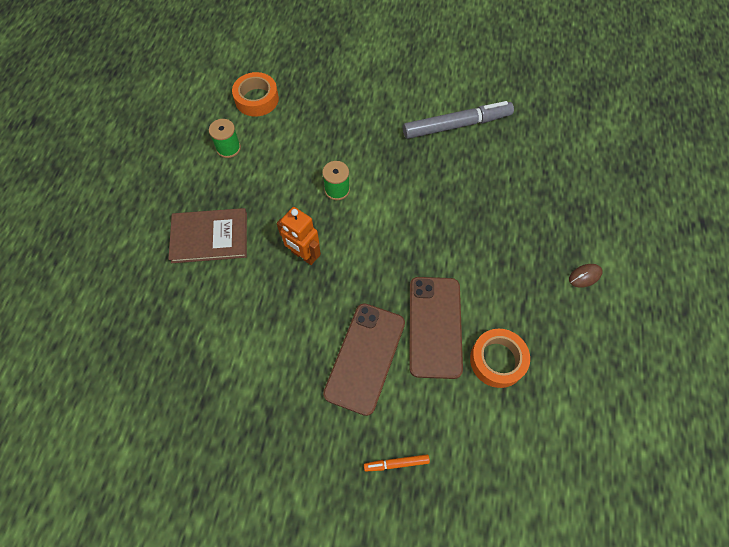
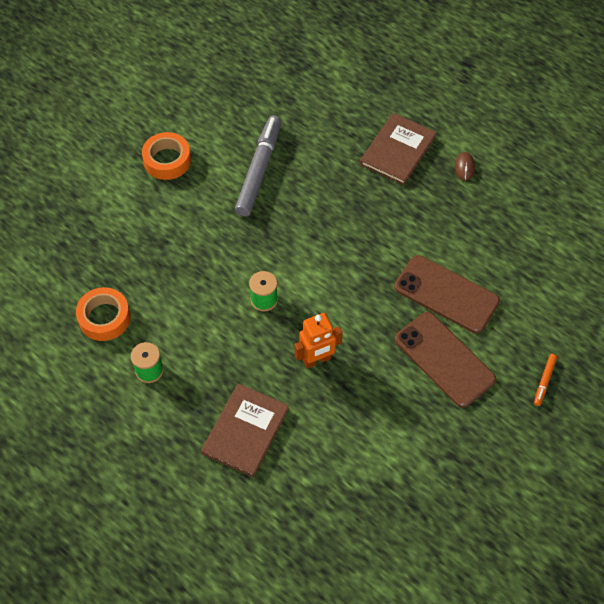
camera: 60 degrees left, 5 degrees down
orange tape [470,329,530,388] -> orange tape moved to [142,132,191,180]
none -> brown book [360,113,437,185]

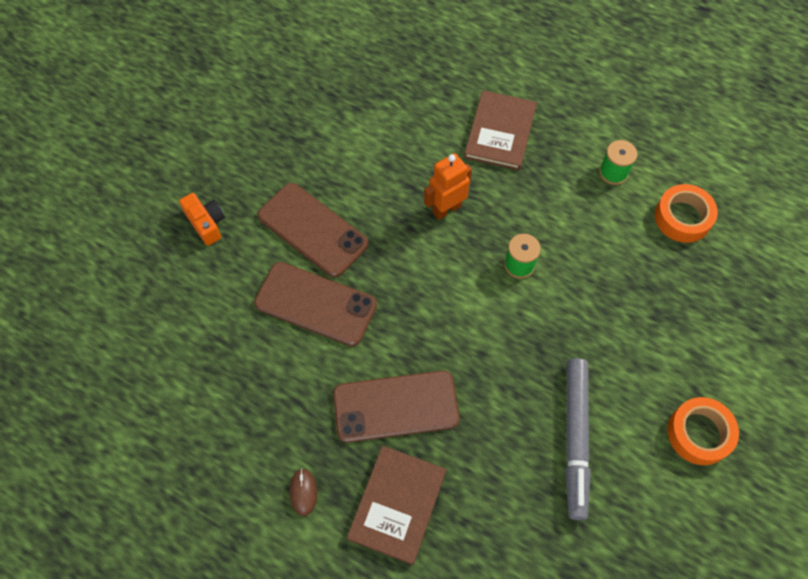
camera: 170 degrees right, 5 degrees up
orange marker [534,354,557,406] -> orange camera [179,193,225,246]
none -> brown phone [333,371,460,443]

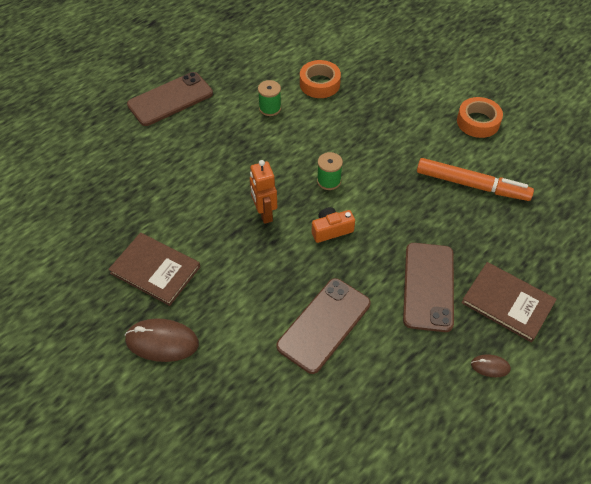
camera: 75 degrees left, 10 degrees down
orange camera [179,193,225,246] -> orange camera moved to [312,207,355,243]
brown phone [257,183,369,278] -> brown phone moved to [127,72,213,126]
brown book [464,90,537,171] -> brown book moved to [108,233,200,306]
grey marker [565,358,591,520] -> orange marker [417,158,534,201]
none -> brown mouse [125,319,199,362]

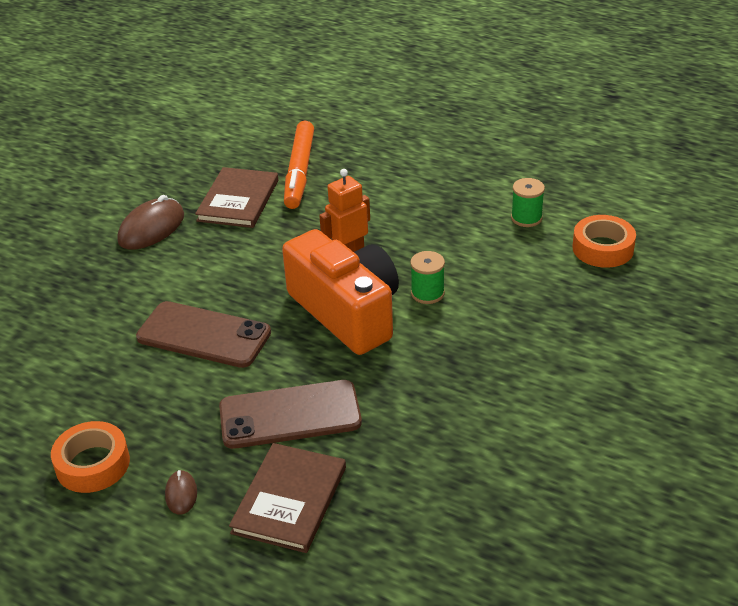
camera: 75 degrees right, 15 degrees down
brown mouse [125,319,199,362] -> brown mouse turned 45 degrees clockwise [117,195,184,250]
brown phone [127,72,213,126] -> none
orange camera [312,207,355,243] -> orange camera [282,229,399,355], size x2.30
orange marker [417,158,534,201] -> orange marker moved to [284,121,314,209]
orange tape [457,97,503,138] -> orange tape moved to [51,421,130,493]

